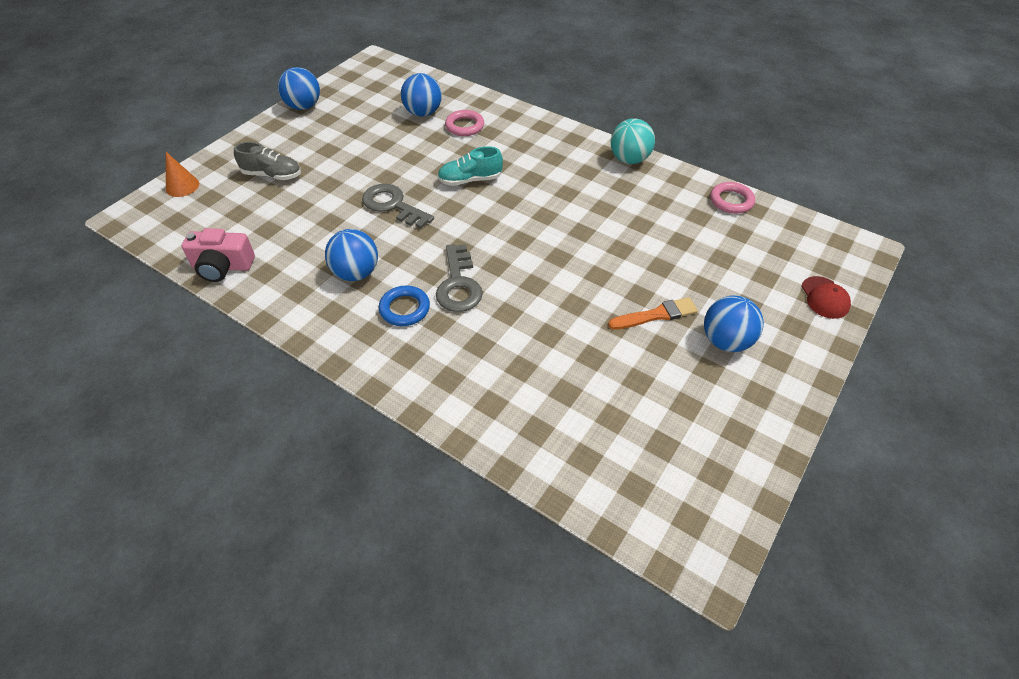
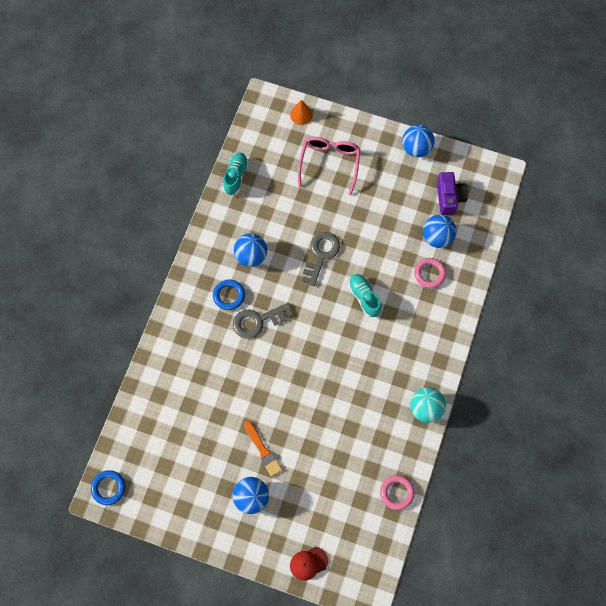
camera: 75 degrees right, 20 degrees up
pink camera [182,228,255,282] -> turquoise shoe [223,153,249,196]
grey shoe [234,142,301,180] -> pink glasses [298,137,360,195]
none -> blue ring [91,470,125,505]
none -> purple camera [437,172,468,215]

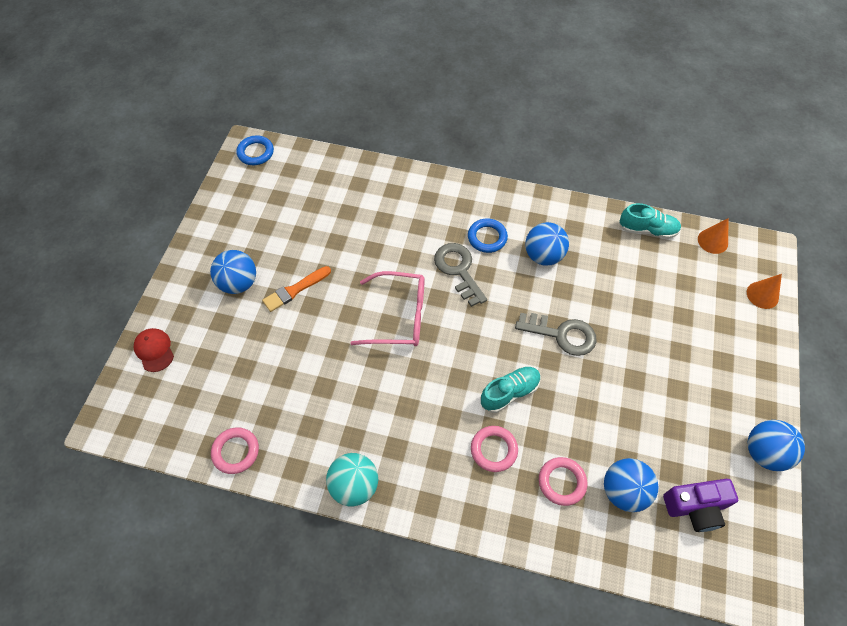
camera: 85 degrees right, 10 degrees down
pink glasses [298,137,360,195] -> pink glasses moved to [350,271,425,346]
none -> pink ring [471,426,518,472]
none -> orange cone [698,218,728,254]

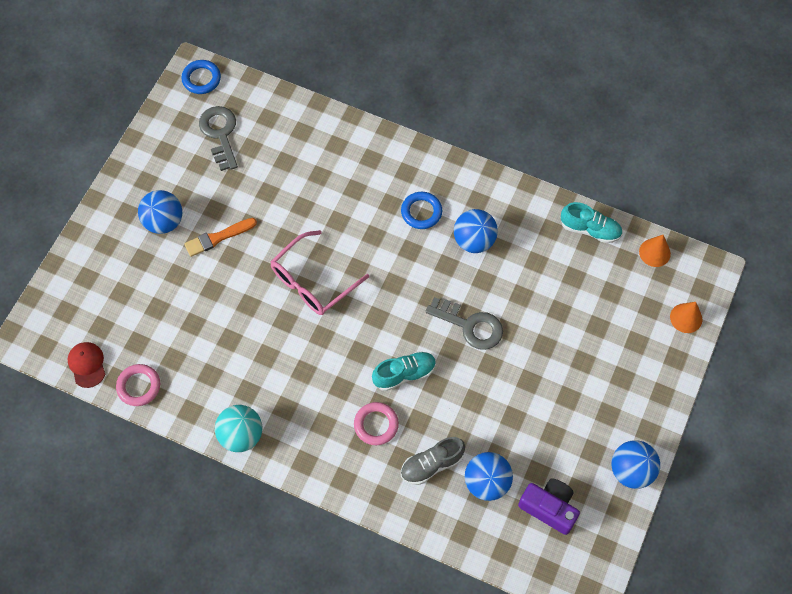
camera: 10 degrees right, 5 degrees up
red cap [134,328,174,372] -> red cap moved to [68,342,105,388]
pink glasses [350,271,425,346] -> pink glasses turned 120 degrees clockwise [271,230,369,315]
grey key [434,243,487,307] -> grey key moved to [199,106,238,171]
pink ring [539,457,587,506] -> grey shoe [401,437,465,485]
purple camera [663,479,738,532] -> purple camera turned 150 degrees counterclockwise [518,478,580,535]

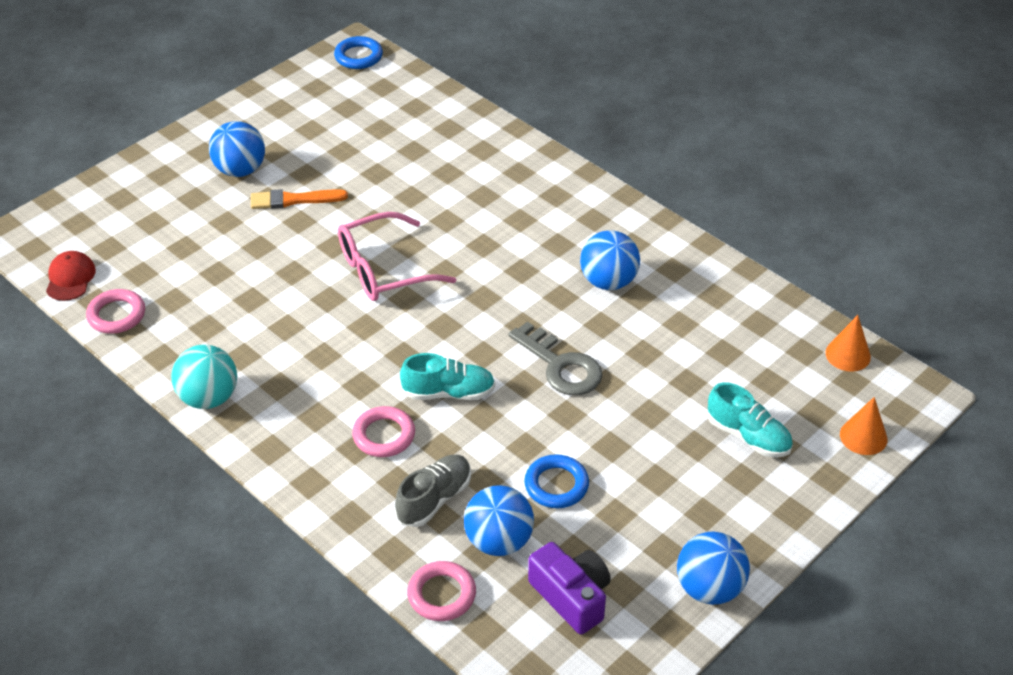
camera: 20 degrees right, 20 degrees down
grey key [199,106,238,171] -> none
blue ring [401,192,442,229] -> blue ring moved to [524,454,589,508]
grey shoe [401,437,465,485] -> grey shoe turned 135 degrees clockwise [395,455,471,527]
turquoise shoe [561,202,622,243] -> turquoise shoe moved to [708,382,793,457]
none -> pink ring [407,561,476,621]

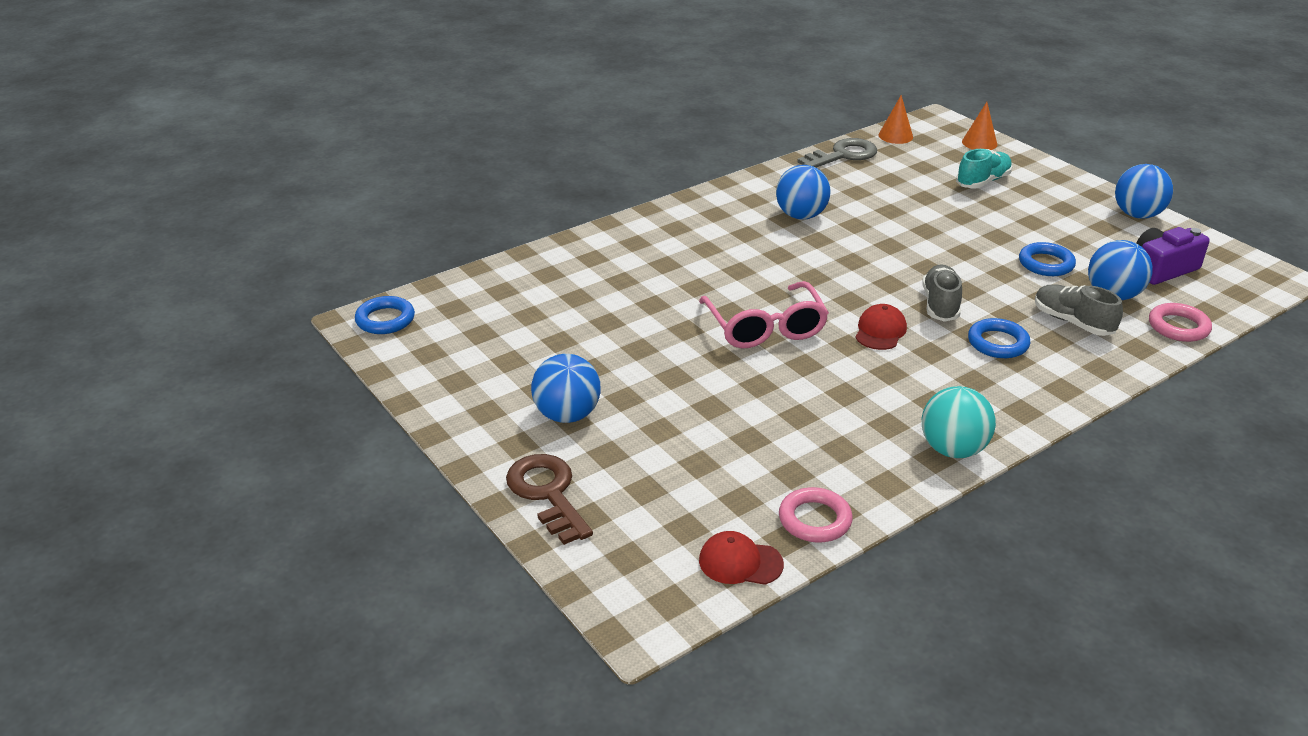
camera: 80 degrees left, 10 degrees down
orange brush [251,189,348,209] -> none
pink ring [352,406,415,457] -> blue ring [968,318,1030,358]
turquoise shoe [400,353,495,400] -> grey shoe [922,264,962,322]
grey key [509,322,602,396] -> grey key moved to [797,138,877,168]
none -> brown key [506,454,593,545]
none -> red cap [855,304,907,350]

